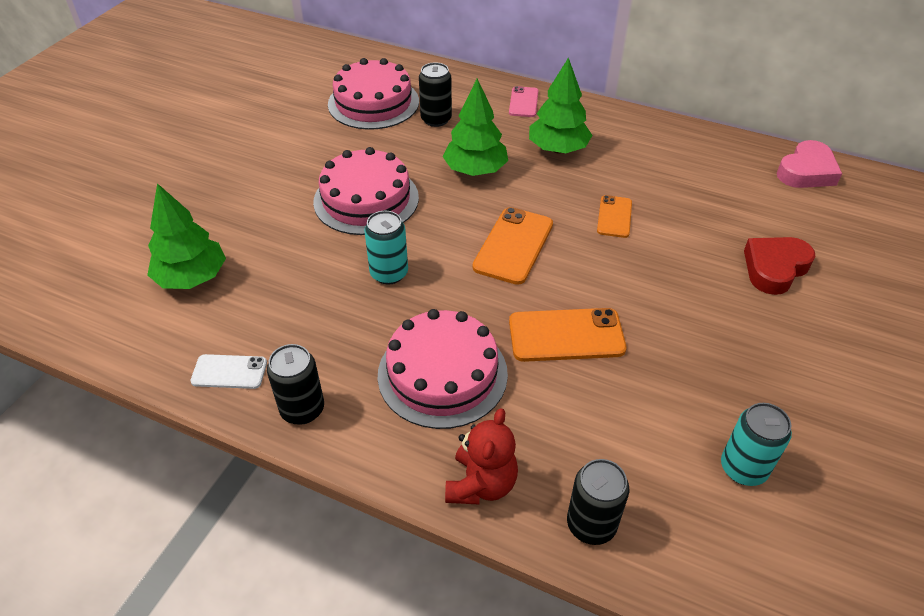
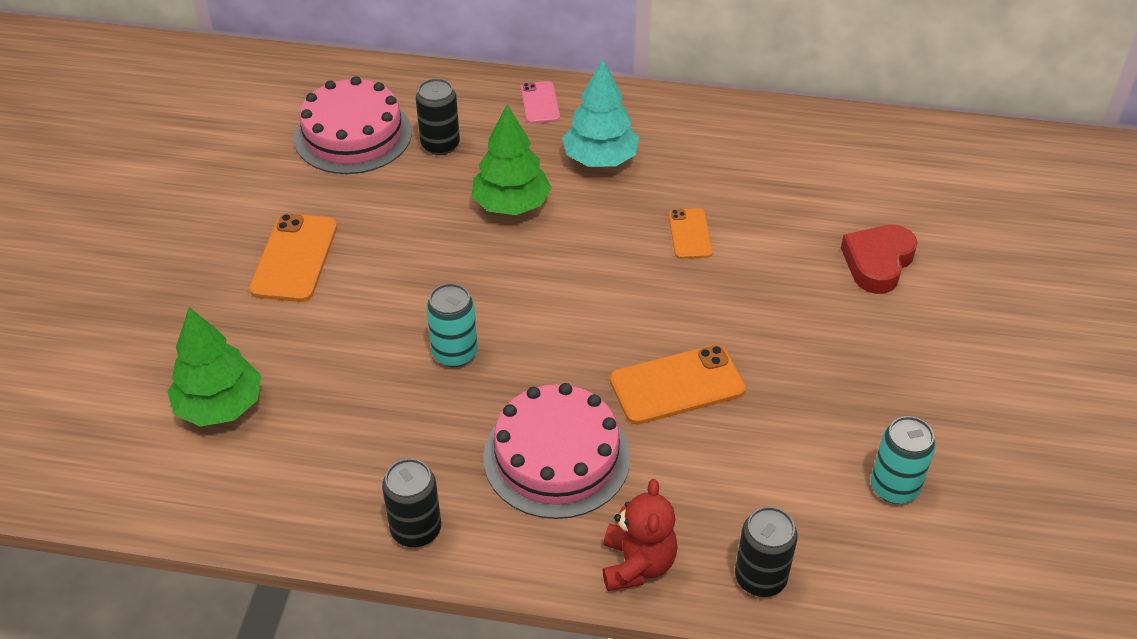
camera: 15 degrees left, 0 degrees up
white phone [190,354,267,389] -> none
pink cake [313,147,419,235] -> none
orange phone [472,207,553,285] -> orange phone moved to [249,214,337,302]
green tree [529,57,593,153] -> turquoise tree [562,59,640,167]
pink heart [777,140,842,188] -> none

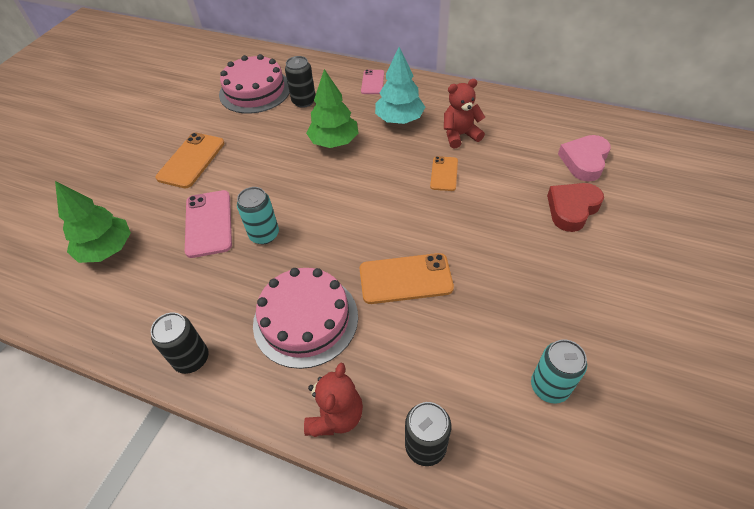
camera: 15 degrees right, 5 degrees up
none -> pink phone [185,190,232,258]
none -> red teddy bear [444,79,485,149]
none -> pink heart [558,135,611,181]

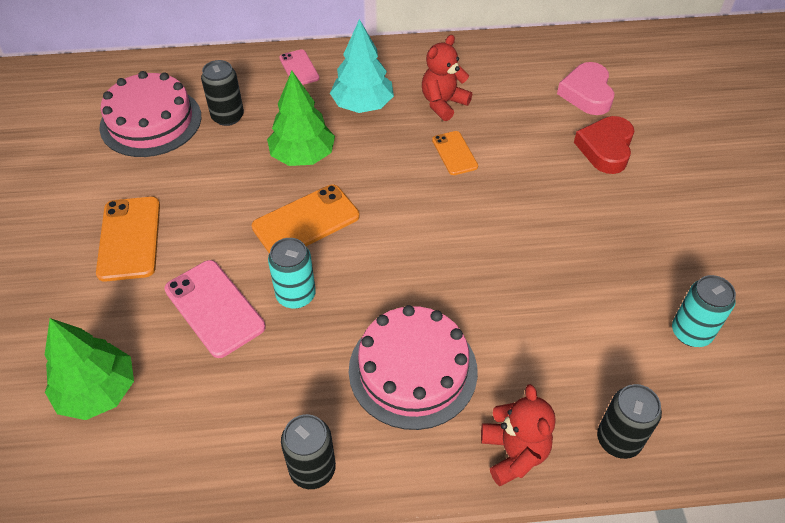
camera: 30 degrees left, 0 degrees up
orange phone [359,253,454,304] -> orange phone moved to [252,185,360,254]

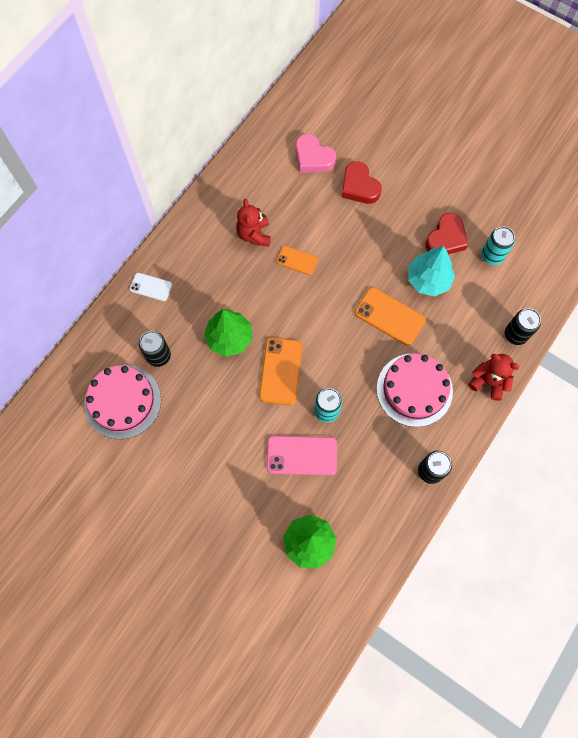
camera: 50 degrees left, 20 degrees up
orange phone [96,197,160,282] -> orange phone moved to [355,287,426,346]
pink phone [279,49,319,85] -> white phone [130,273,172,301]
turquoise tree [330,19,394,113] -> turquoise tree moved to [408,246,455,296]
none -> red heart [425,213,468,254]

